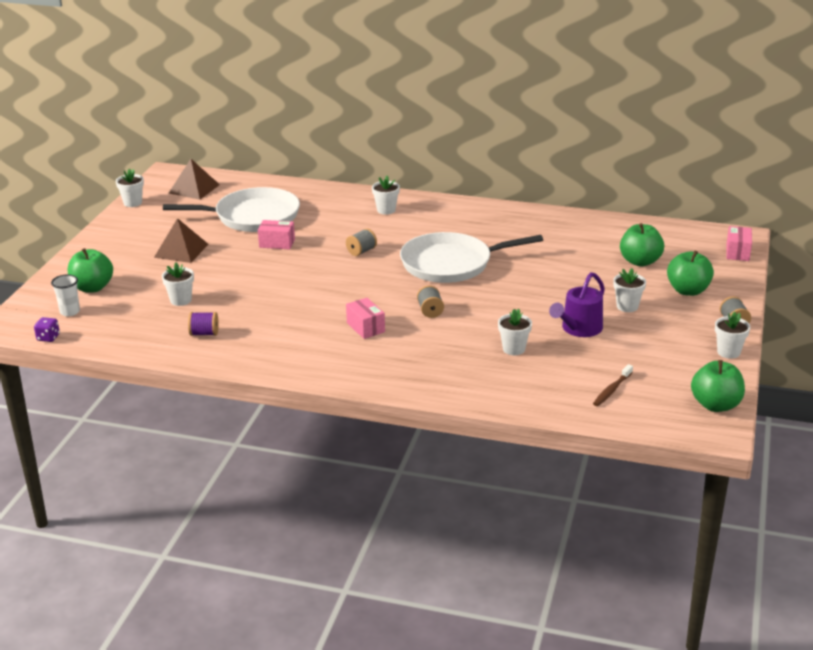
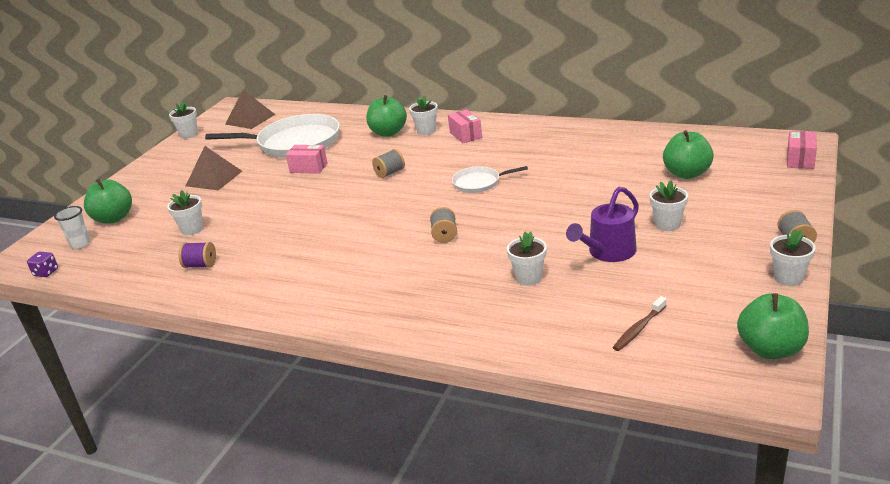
camera: 10 degrees right, 0 degrees up
pink box [346,298,385,339] -> pink box moved to [448,109,482,143]
white pan [400,232,543,283] -> white pan [452,166,528,193], size x0.49
green apple [667,251,714,296] -> green apple moved to [366,95,407,136]

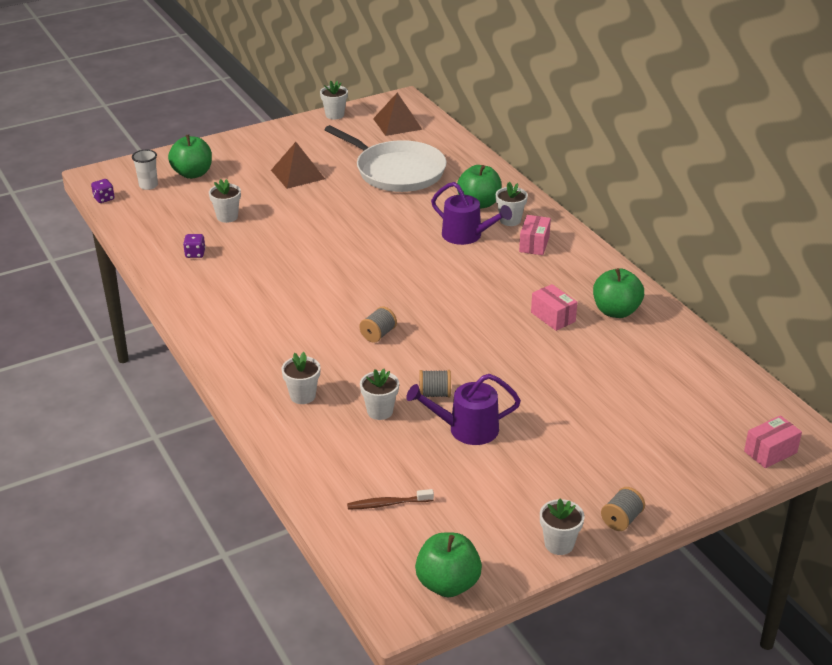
camera: 35 degrees right, 5 degrees up
purple spool [178,242,216,268] -> purple dice [183,234,206,258]
pink box [286,145,328,174] -> pink box moved to [531,284,577,331]
grey spool [372,149,405,178] -> grey spool moved to [419,370,451,398]
white pan [452,166,528,193] -> none
white flower pot [649,180,688,231] -> white flower pot moved to [281,352,321,404]
green apple [663,130,714,179] -> green apple moved to [593,268,644,318]
none -> purple watering can [431,182,512,245]

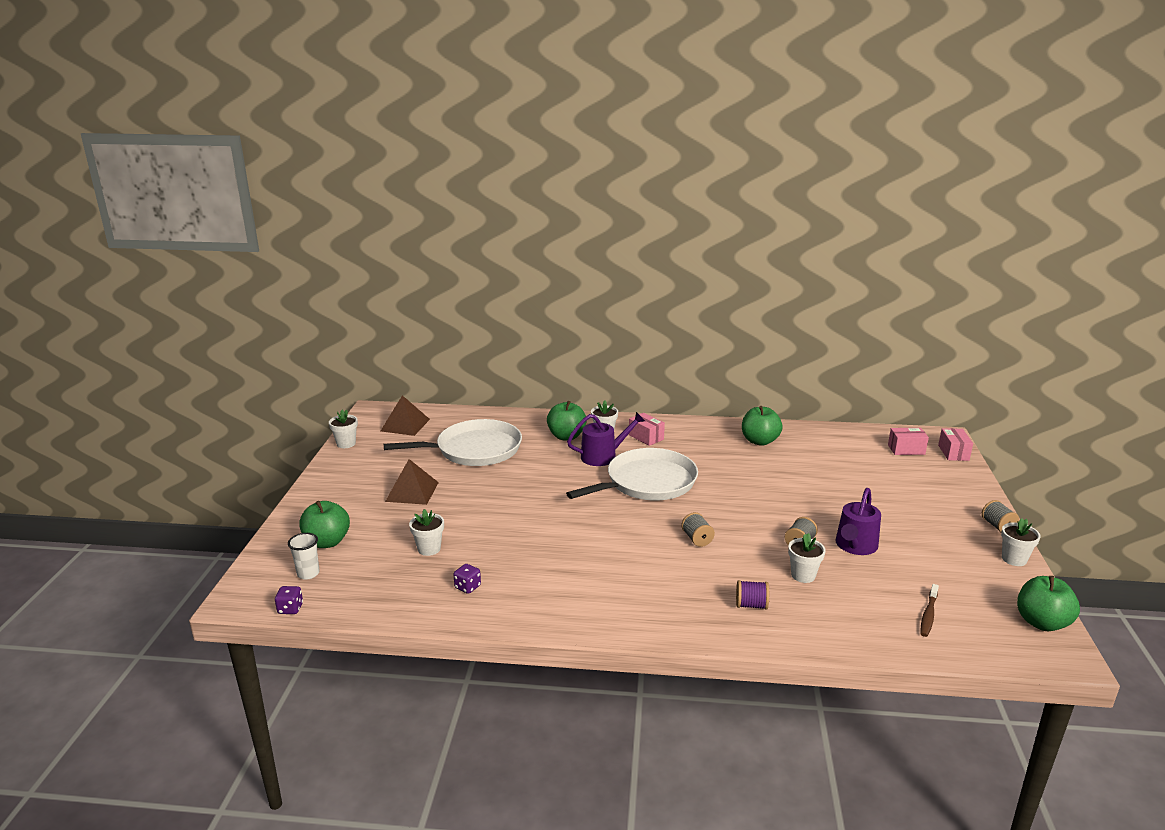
camera: 55 degrees left, 10 degrees down
white flower pot [281,352,321,404] -> purple spool [736,580,769,610]
pink box [531,284,577,331] -> pink box moved to [888,428,929,455]
none -> white pan [566,448,698,500]

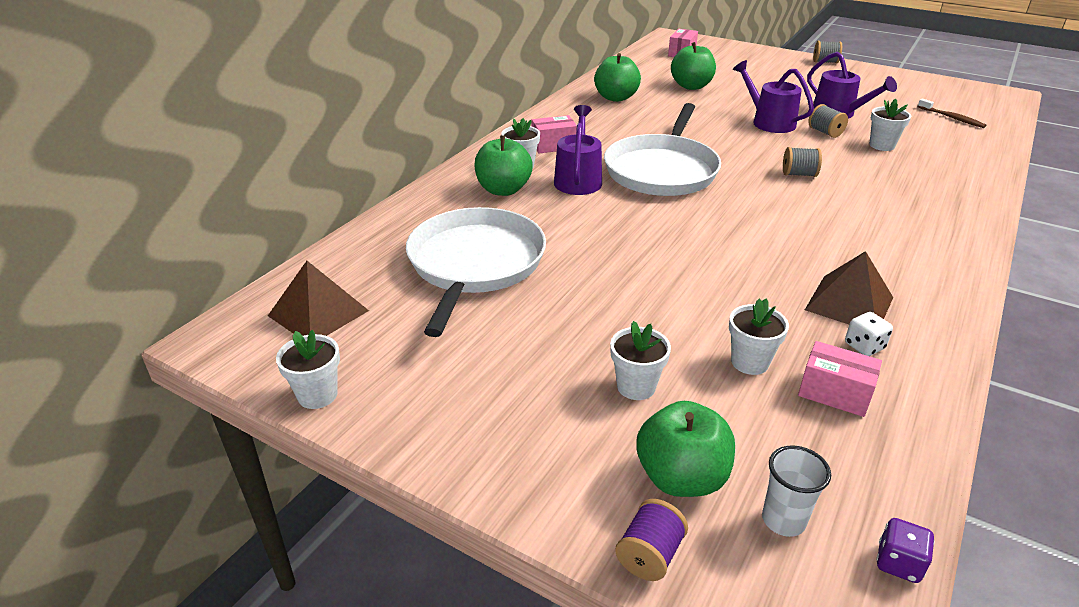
camera: 65 degrees left, 10 degrees up
brown pyramid [385,459,439,505] -> brown pyramid moved to [805,251,893,324]
purple dice [453,564,481,594] -> white dice [845,312,893,356]
white pan [566,448,698,500] -> white pan turned 150 degrees counterclockwise [604,103,721,196]
purple spool [736,580,769,610] -> purple spool moved to [615,499,688,581]
pink box [938,428,973,461] -> pink box moved to [798,341,882,417]
white flower pot [1001,518,1041,566] -> white flower pot moved to [610,321,671,400]
green apple [1017,576,1080,631] -> green apple moved to [671,42,716,90]
none -> purple watering can [733,60,814,133]

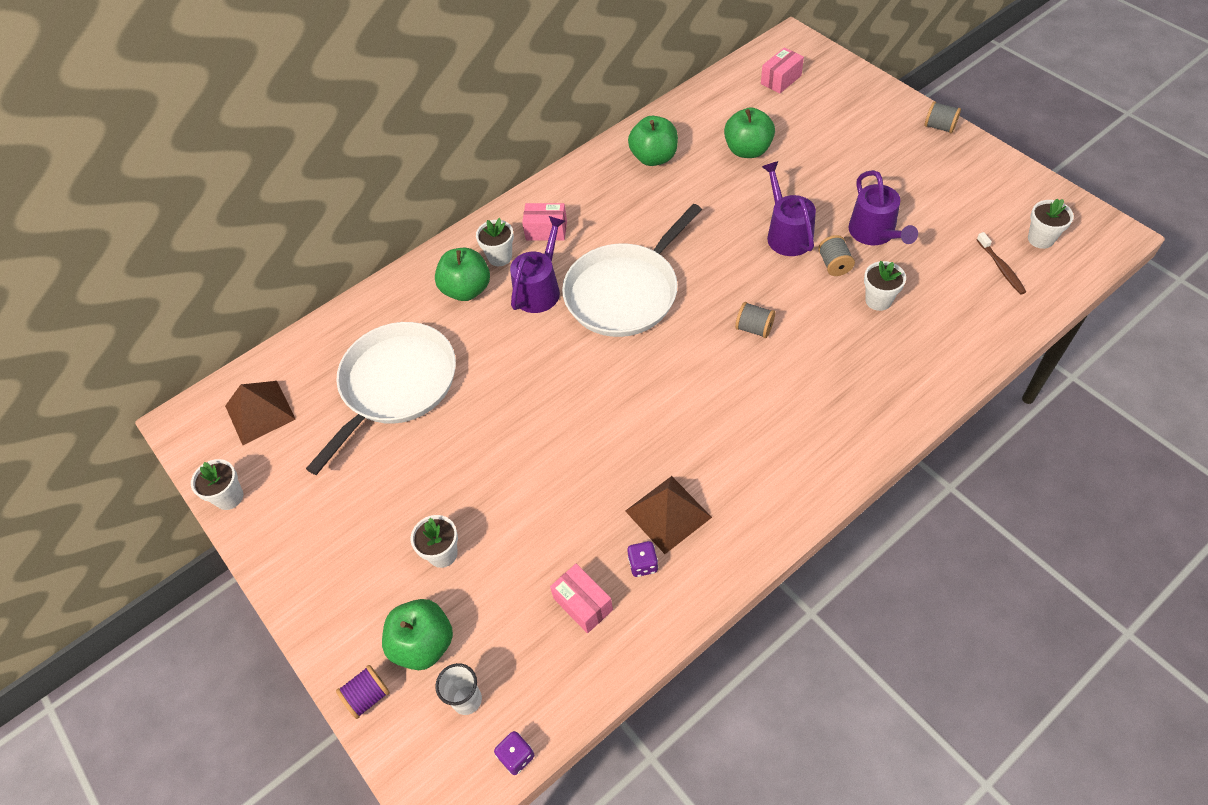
camera: 25 degrees right, 20 degrees up
white flower pot [729,298,789,375] -> white flower pot moved to [1028,198,1074,249]
white dice [845,312,893,356] -> purple dice [627,541,658,577]

